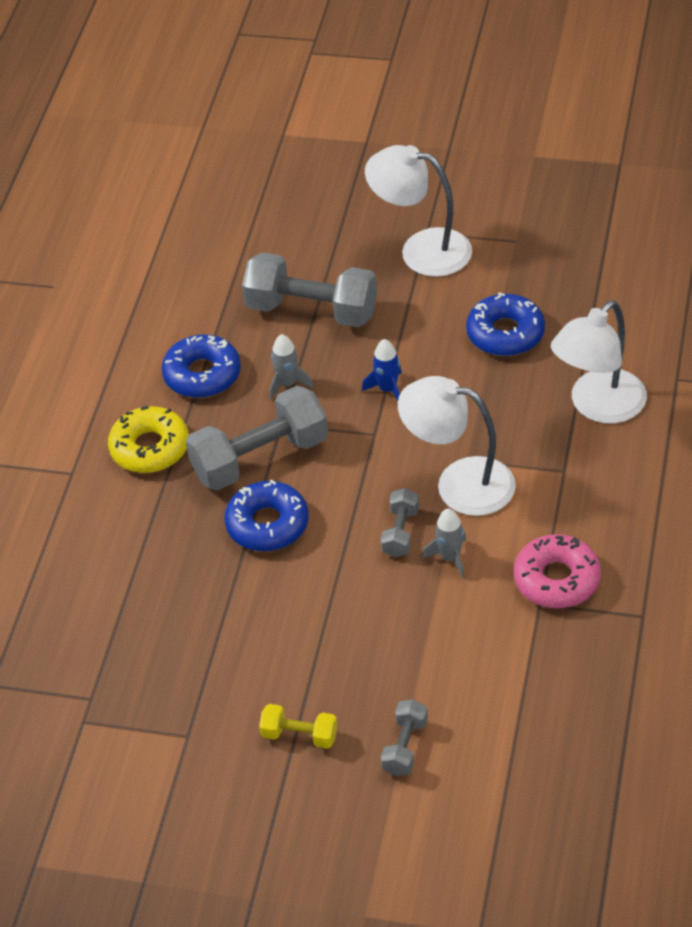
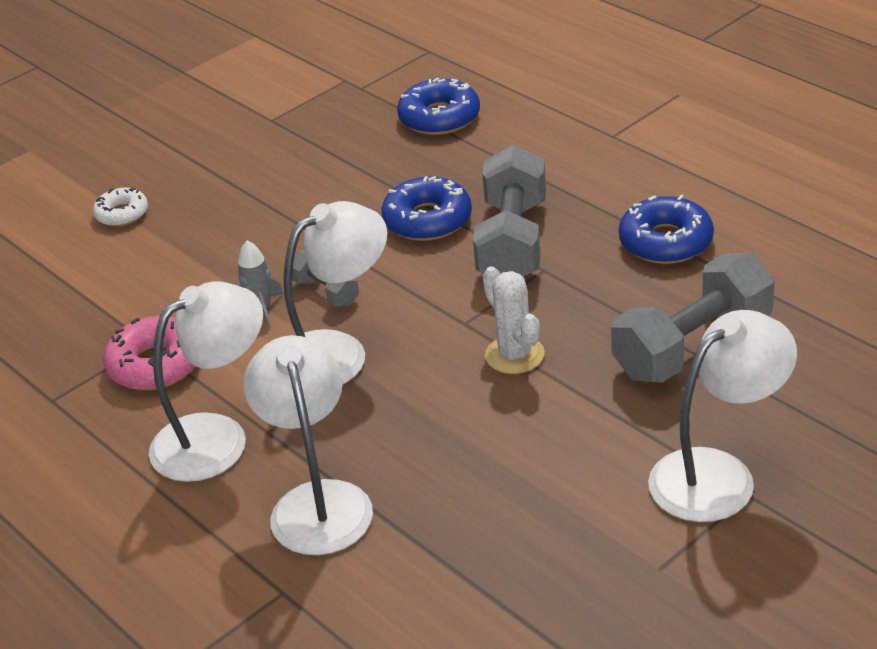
camera: 125 degrees right, 10 degrees down
yellow donut [108,406,189,473] -> none
yellow dumbbell [259,704,338,749] -> none
grey rocket [269,334,313,400] -> none
blue rocket [362,339,402,401] -> white cactus [483,266,545,374]
grey dumbbell [381,699,428,776] -> white donut [93,188,148,227]
blue donut [466,292,545,356] -> blue donut moved to [397,78,480,135]
none -> white lamp [149,281,263,482]

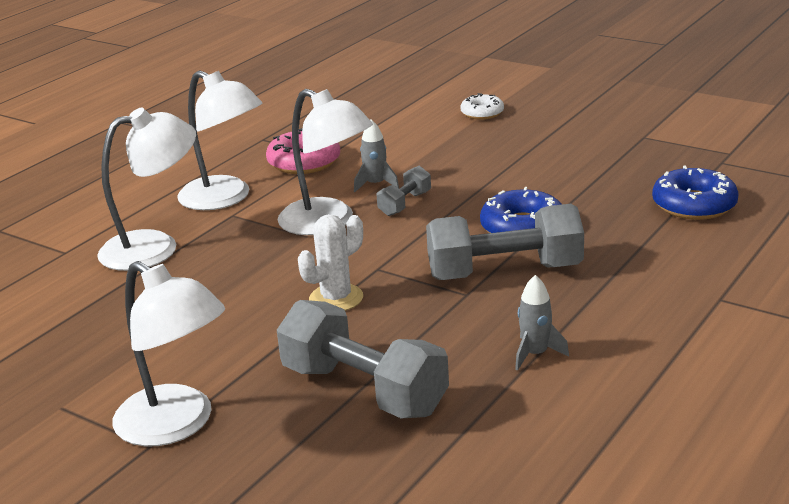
camera: 75 degrees right, 10 degrees down
blue donut [619,195,714,264] -> grey rocket [515,275,569,371]

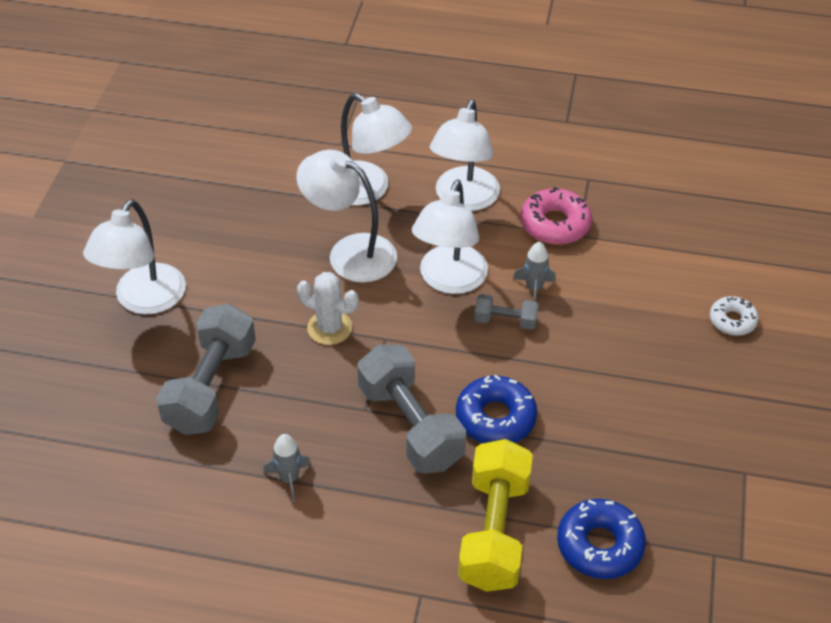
camera: 65 degrees right, 20 degrees up
none -> white lamp [296,150,397,283]
none -> yellow dumbbell [458,439,533,592]

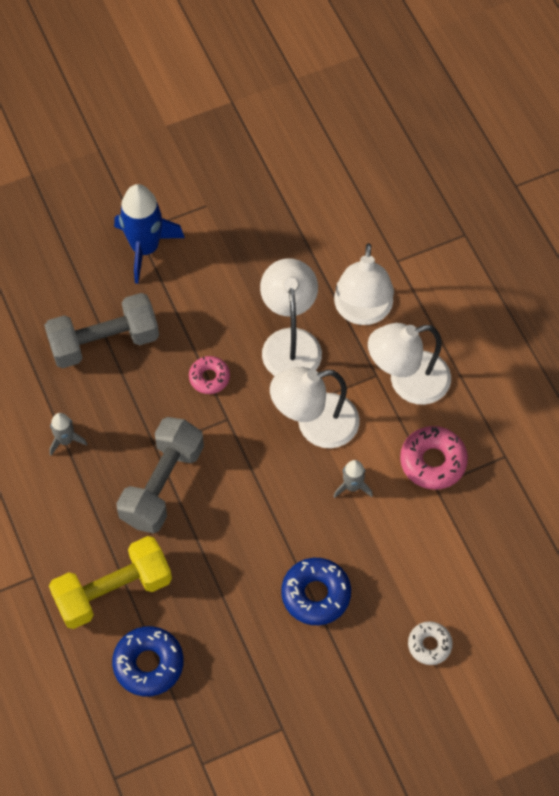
camera: 55 degrees right, 15 degrees up
white lamp [83,199,186,314] -> blue rocket [114,184,185,284]
white cactus [297,272,359,345] -> pink donut [189,356,230,394]
blue donut [456,375,537,443] -> blue donut moved to [281,558,351,625]
grey dumbbell [474,294,539,330] -> none

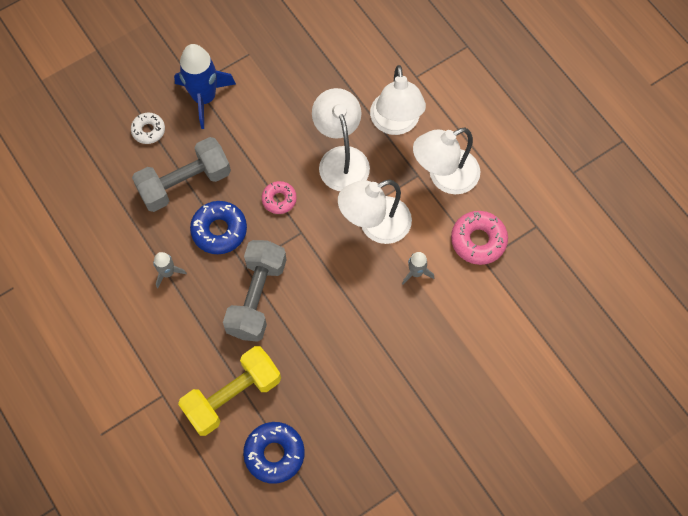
camera: 10 degrees left, 5 degrees up
blue donut [281,558,351,625] -> blue donut moved to [190,201,247,254]
white donut [408,621,453,665] -> white donut moved to [131,113,165,144]

